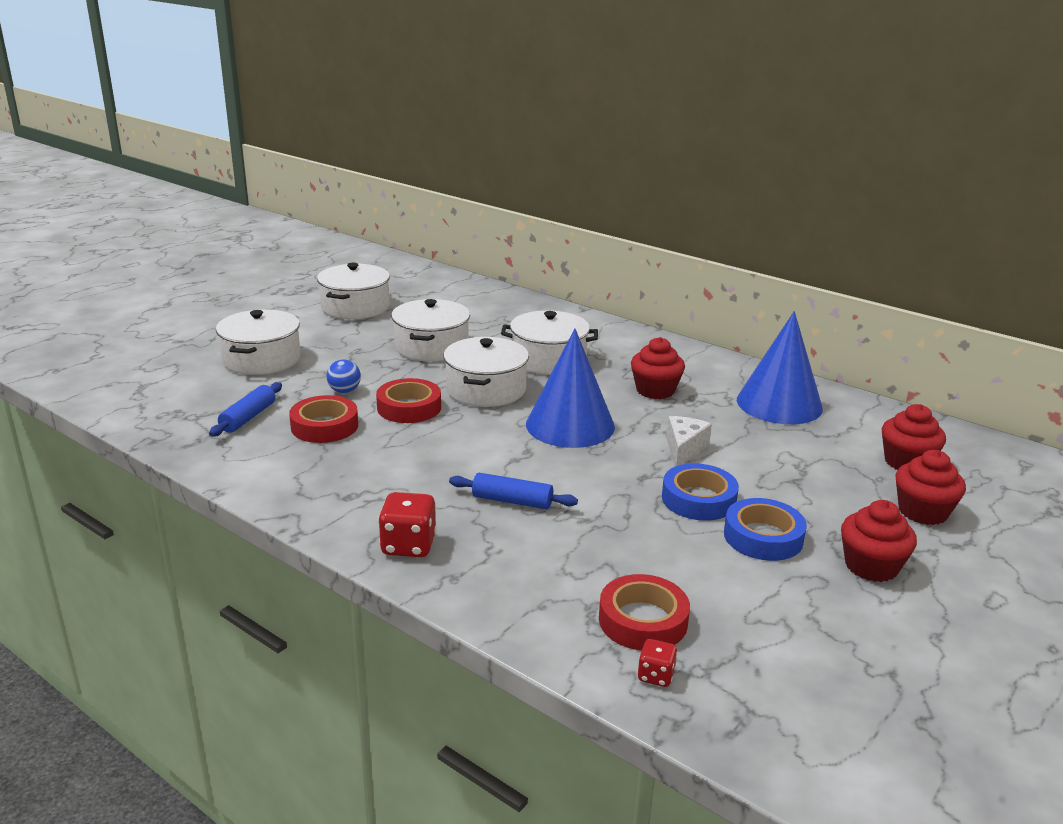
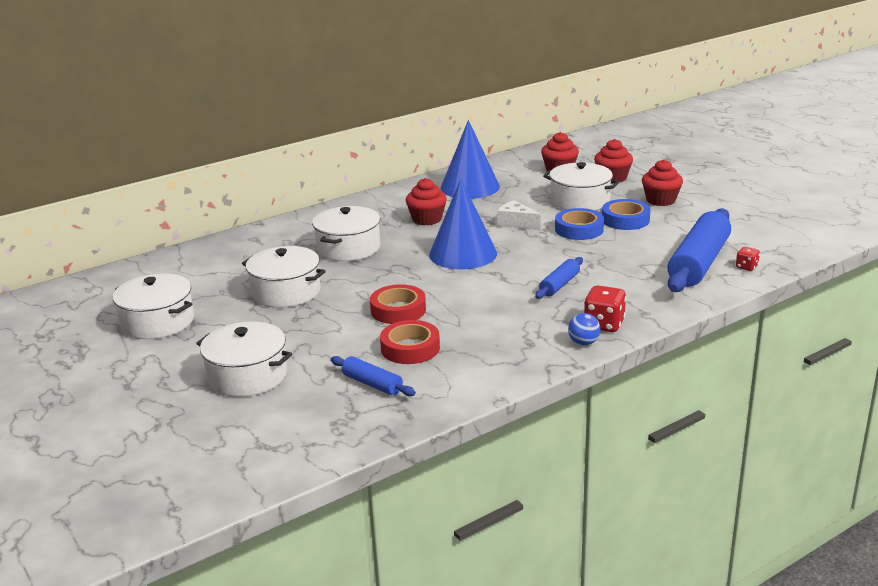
camera: 70 degrees left, 0 degrees up
blue ball [327,359,361,393] -> blue ball moved to [568,313,601,345]
white pot [443,337,529,407] -> white pot moved to [543,162,619,210]
red tape [599,574,690,651] -> blue rolling pin [667,208,731,292]

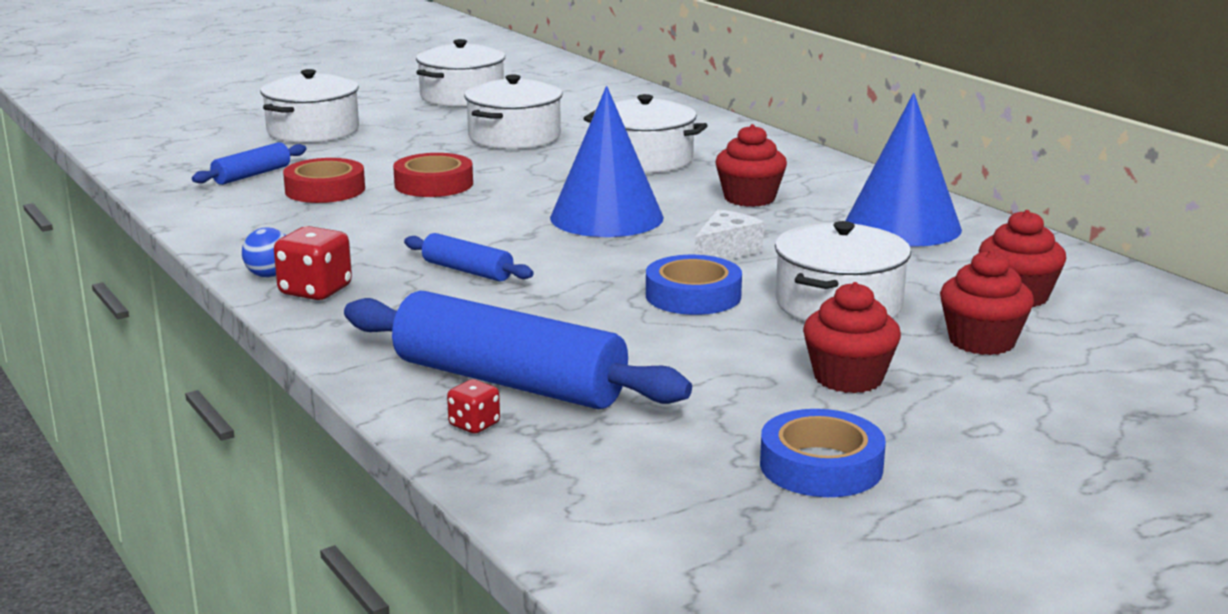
camera: 90 degrees right, 5 degrees down
blue tape [602,199,651,230] -> blue tape moved to [760,409,886,497]

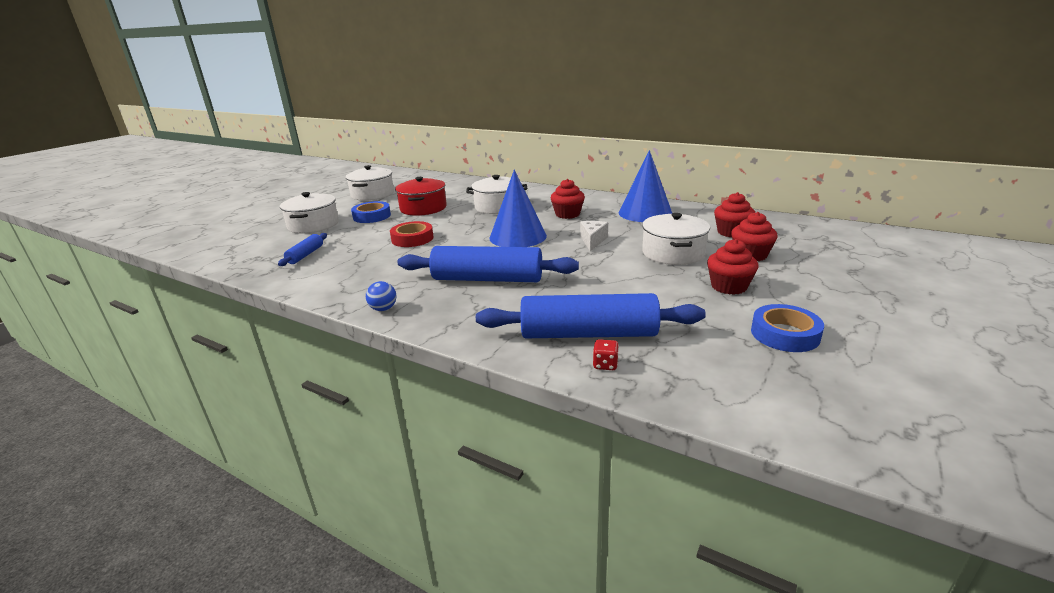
camera: 25 degrees left, 5 degrees up
red dice [274,226,352,300] -> none
red tape [283,158,365,203] -> none
blue rolling pin [404,233,534,282] -> blue rolling pin [398,246,579,282], size x2.06
white pot [464,75,562,149] -> red pot [395,177,447,216]
blue tape [646,255,742,315] -> blue tape moved to [351,201,391,223]

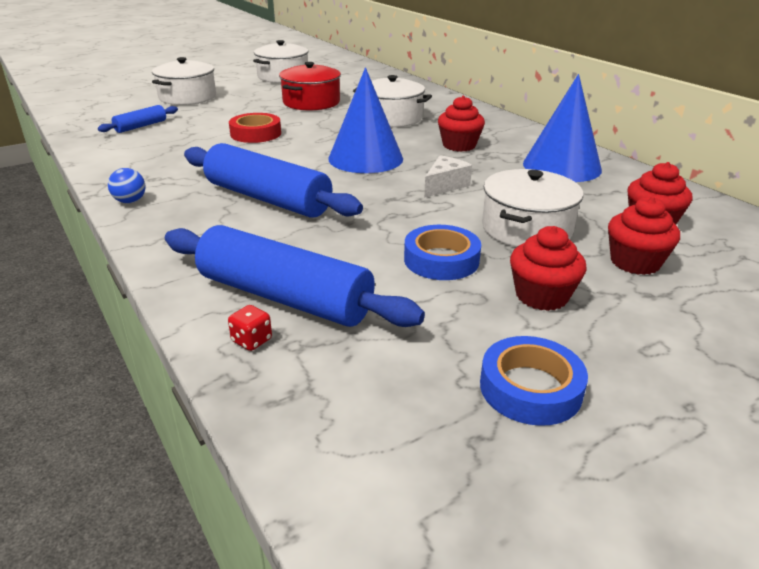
camera: 25 degrees right, 5 degrees up
blue tape [351,201,391,223] -> blue tape moved to [404,225,481,280]

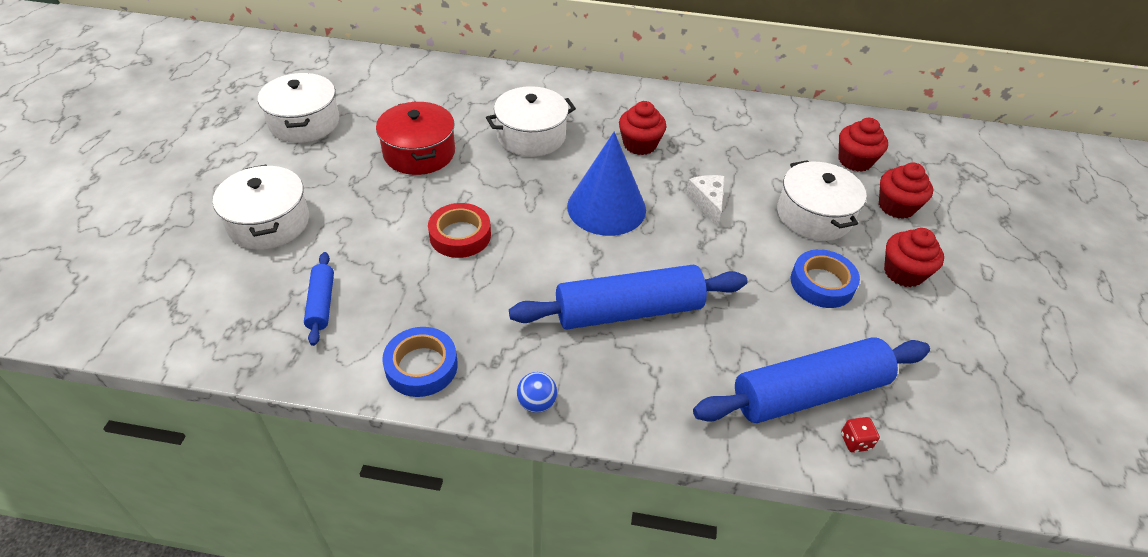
camera: 50 degrees left, 15 degrees up
blue tape [480,336,588,426] -> blue tape moved to [382,327,458,397]
blue cone [523,74,602,182] -> none

